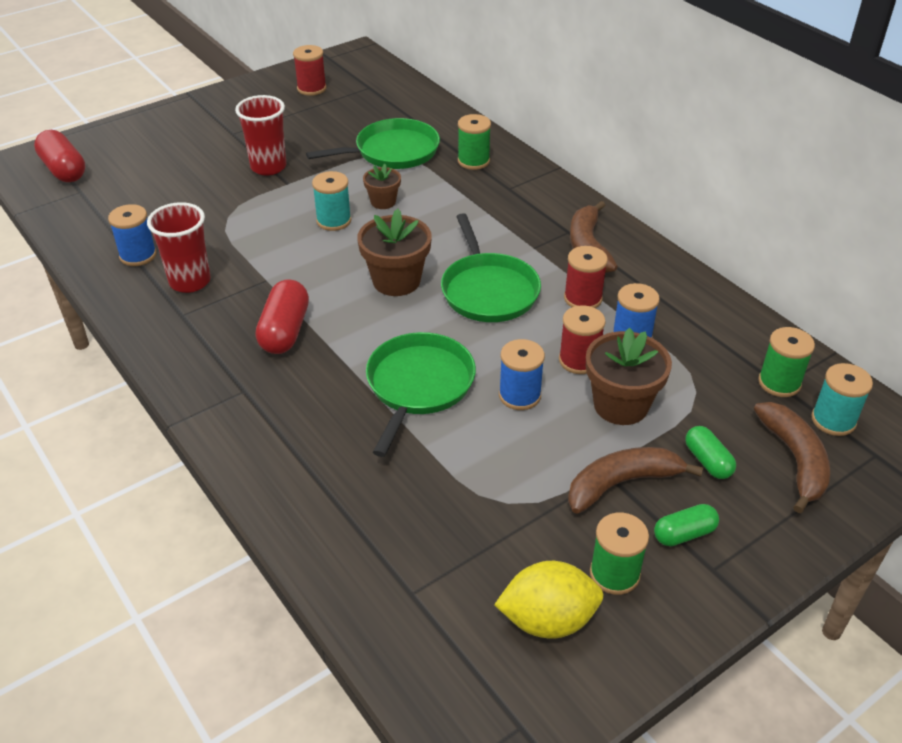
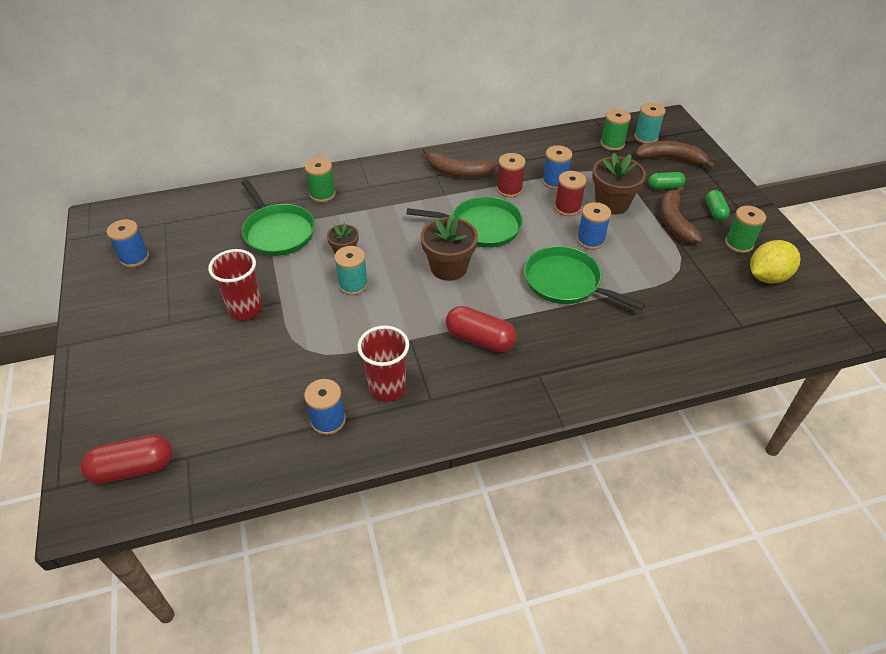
camera: 70 degrees left, 5 degrees up
red spool [293,45,326,96] -> blue spool [107,219,149,267]
green pan [306,118,440,169] -> green pan turned 150 degrees clockwise [242,180,315,256]
yellow lemon [494,561,603,639] -> yellow lemon turned 45 degrees clockwise [750,240,800,283]

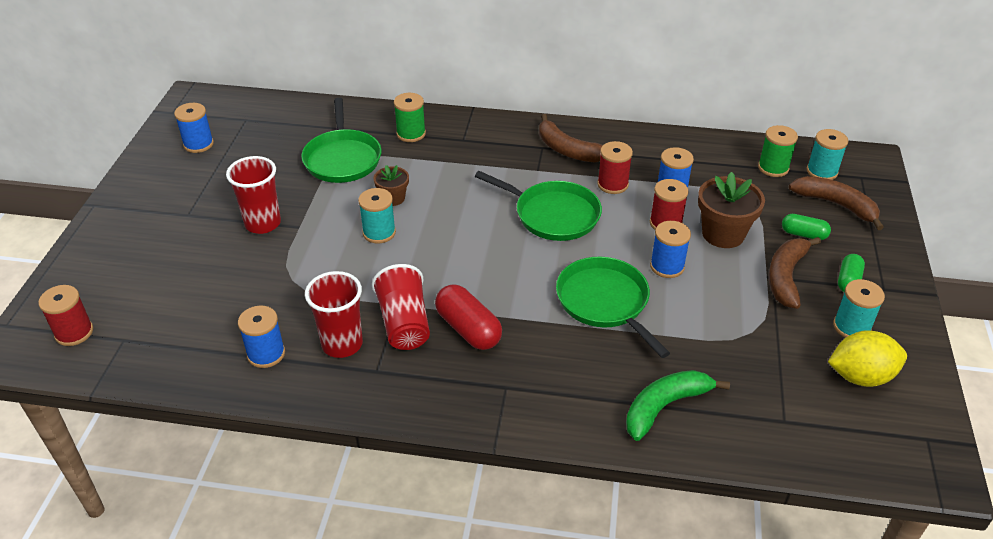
camera: 25 degrees right, 5 degrees down
red capsule [80,435,173,484] -> red spool [38,285,93,346]
brown flower pot [420,214,478,281] -> none
green spool [725,206,766,253] -> turquoise spool [833,279,885,338]
none -> red cup [372,264,430,350]
none -> green banana [626,370,730,441]

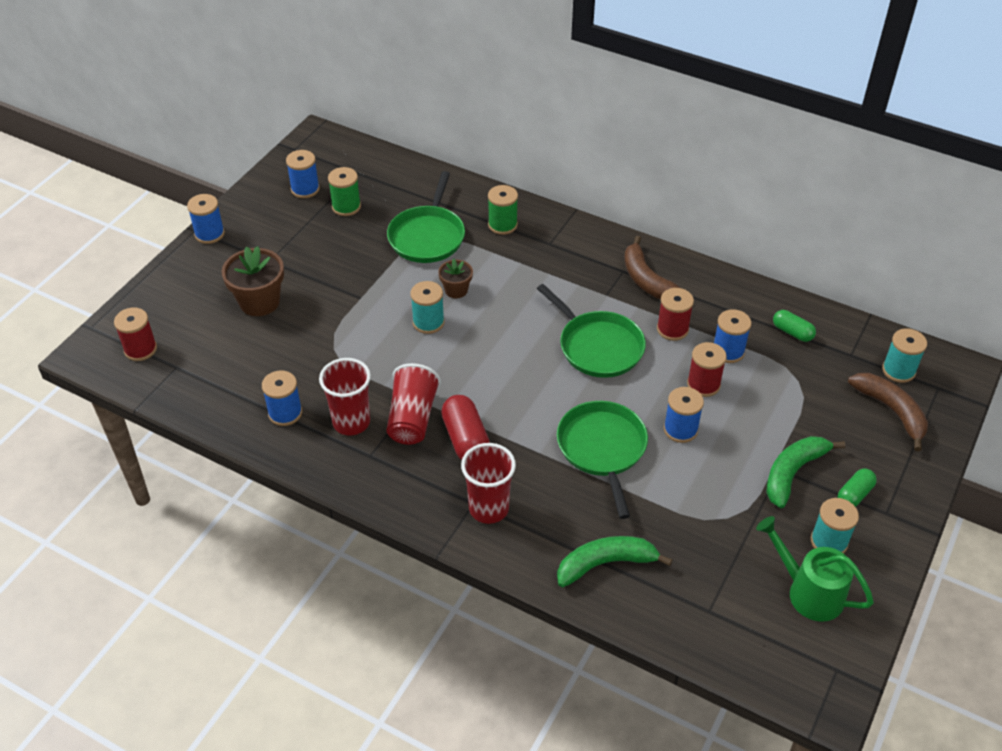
camera: 20 degrees right, 5 degrees up
red cup [226,156,281,234] -> red cup moved to [461,443,516,524]
brown flower pot [698,172,765,248] -> brown flower pot moved to [222,246,284,316]
green spool [758,125,798,177] -> green spool moved to [328,167,361,216]
brown banana [768,237,821,309] -> green banana [766,436,845,508]
green capsule [782,214,831,240] -> green capsule moved to [773,310,816,342]
yellow lemon [828,330,907,387] -> green watering can [756,516,874,622]
none -> blue spool [187,194,225,244]

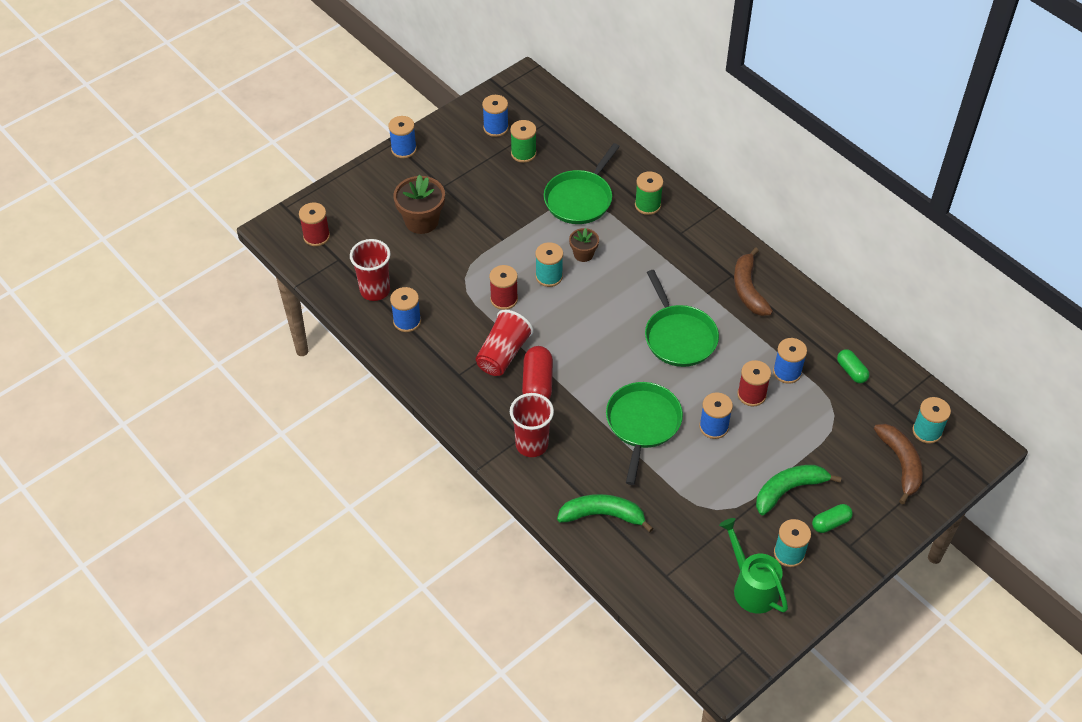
camera: 20 degrees right, 5 degrees up
red cup [319,358,371,435] -> red cup moved to [350,239,390,301]
red spool [657,288,694,341] -> red spool moved to [489,265,518,310]

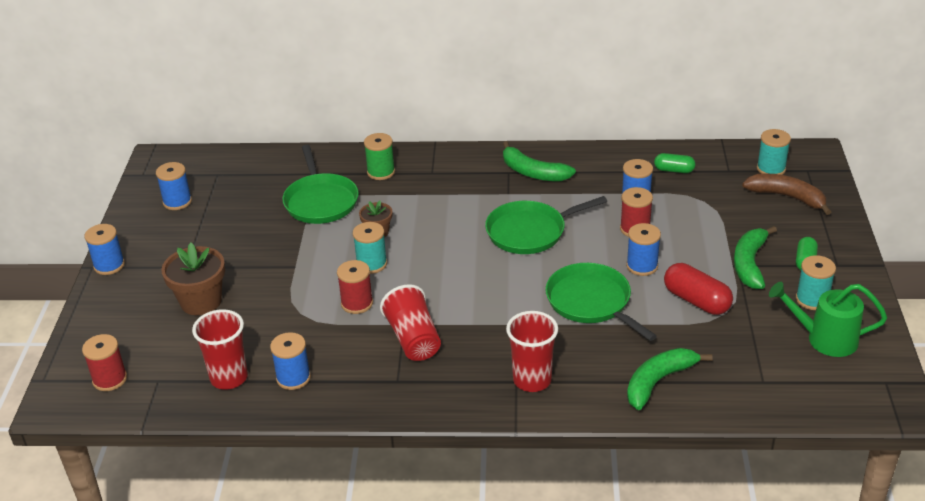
camera: 45 degrees left, 15 degrees down
green spool [510,120,537,163] -> none
red capsule [522,346,553,399] -> red capsule moved to [664,263,733,315]
green pan [645,270,719,367] -> green pan turned 135 degrees clockwise [485,196,607,254]
brown banana [734,247,773,316] -> green banana [503,141,576,181]

